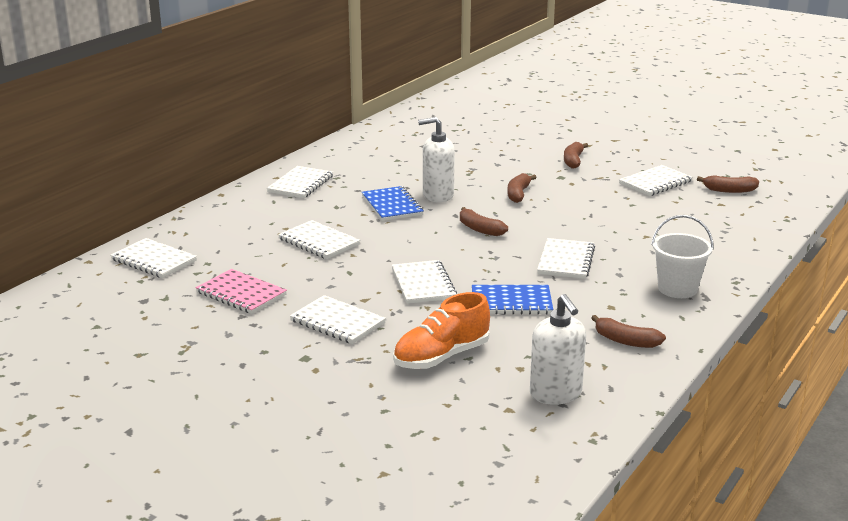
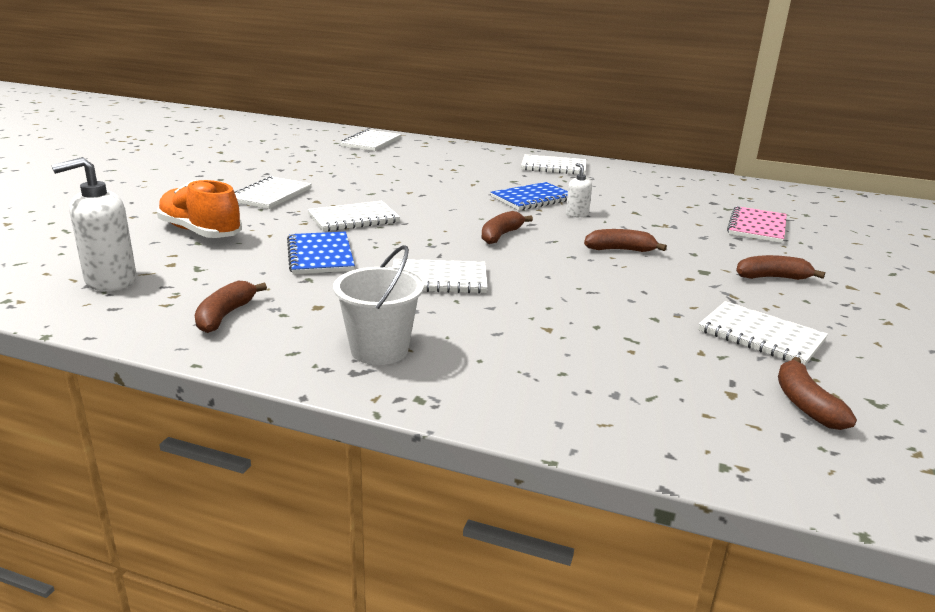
camera: 75 degrees right, 0 degrees up
pink notebook [196,269,287,314] -> pink notebook moved to [727,206,787,243]
white notebook [278,220,360,259] -> none
white soap dispenser [418,117,455,202] -> white soap dispenser [566,163,592,217], size x0.53

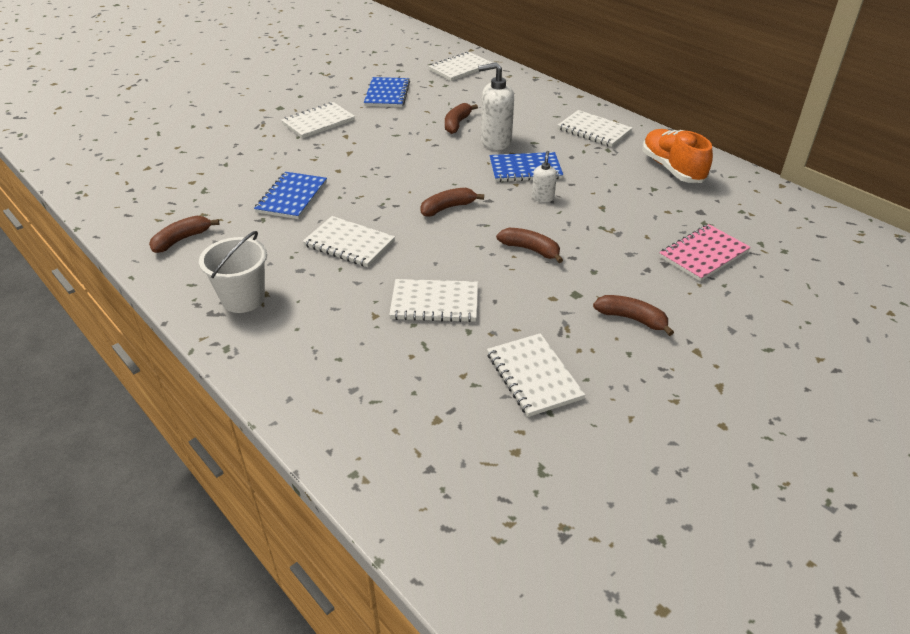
camera: 30 degrees right, 15 degrees up
white soap dispenser [51,157,136,291] -> white soap dispenser moved to [478,62,514,150]
orange shoe [157,180,242,238] -> orange shoe moved to [643,129,713,183]
white notebook [308,201,400,232] -> white notebook moved to [389,279,478,322]
brown banana [778,357,857,430] -> brown banana moved to [445,103,478,134]
none -> blue notebook [364,77,410,107]

